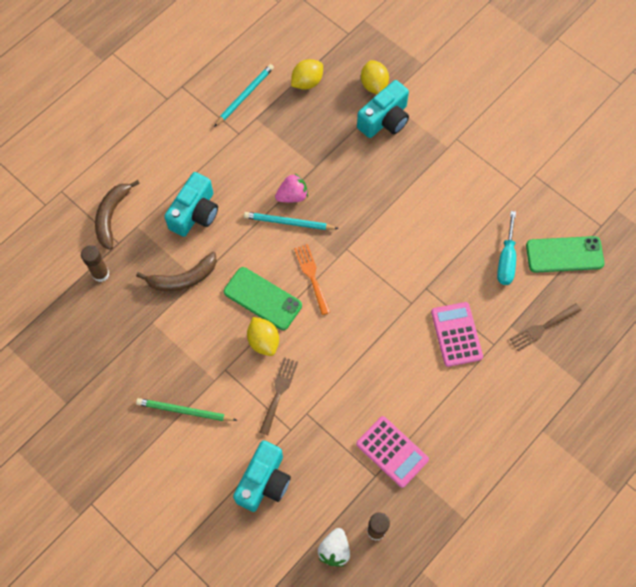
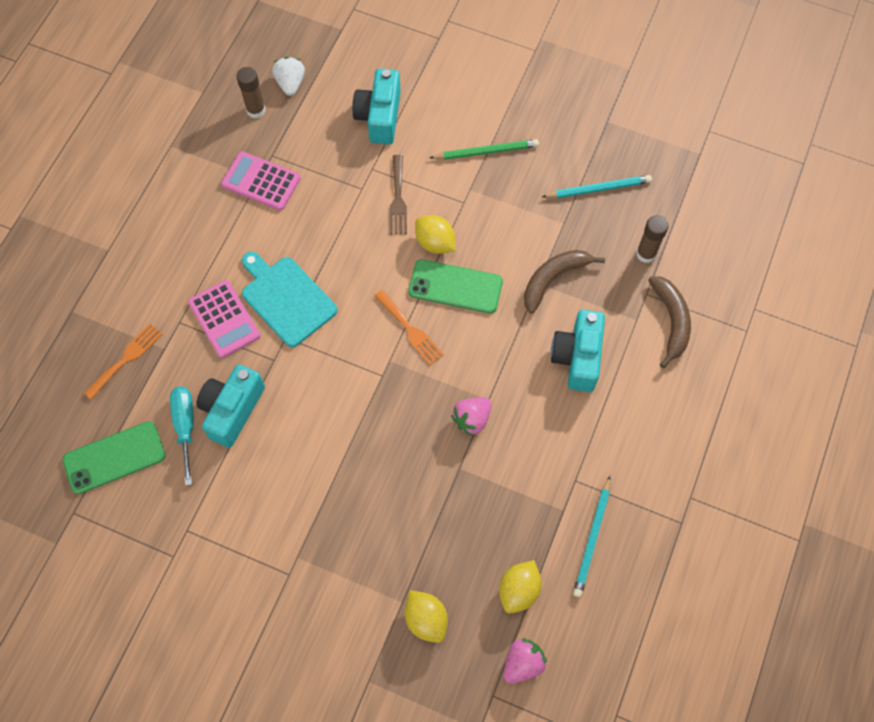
camera: 160 degrees right, 0 degrees up
turquoise pencil [244,212,339,230] -> turquoise pencil moved to [542,175,652,198]
turquoise camera [357,80,409,138] -> turquoise camera moved to [197,364,265,448]
brown fork [510,303,581,351] -> orange fork [84,324,163,400]
none -> turquoise cutting board [242,251,337,347]
none -> pink strawberry [504,638,547,684]

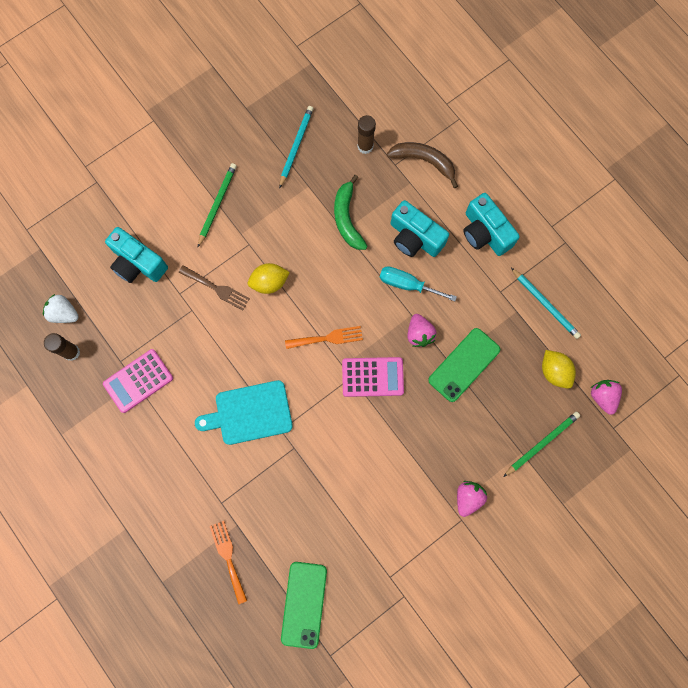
camera: 60 degrees left, 10 degrees up
turquoise screwdriver [170,387,194,486] -> turquoise screwdriver moved to [379,266,457,301]
pink calculator [188,280,260,358] -> pink calculator moved to [342,357,404,397]
turquoise camera [197,364,265,448] -> turquoise camera moved to [464,193,520,256]
yellow lemon [404,590,448,643] -> green pencil [503,412,580,477]
green phone [408,259,503,313] -> green phone moved to [428,328,500,402]
brown banana [524,250,605,313] -> green banana [334,175,368,250]
none -> pink strawberry [457,481,487,517]

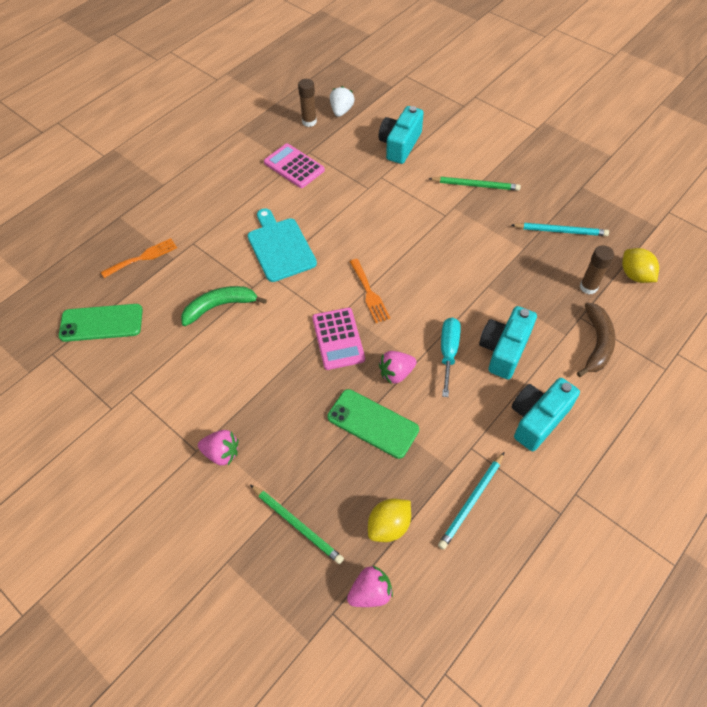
camera: 80 degrees right, 20 degrees down
brown fork [179,265,250,311] -> none
yellow lemon [248,263,290,294] -> yellow lemon moved to [622,248,659,283]
green banana [334,175,368,250] -> green banana moved to [181,286,267,326]

